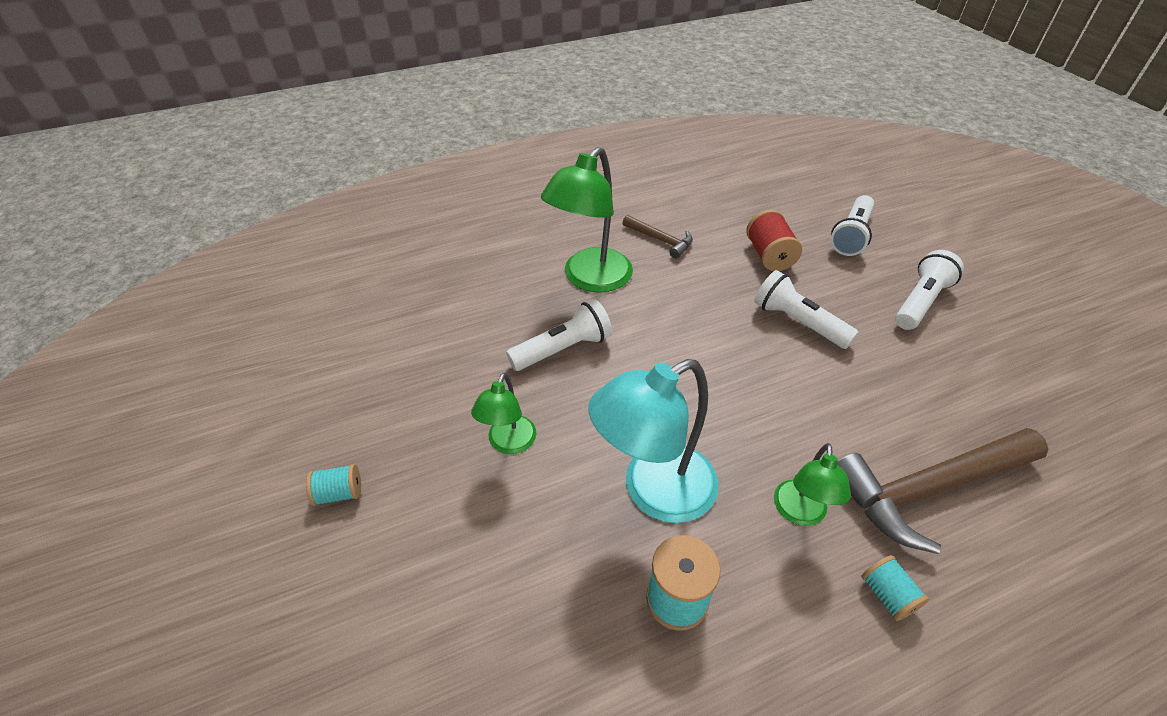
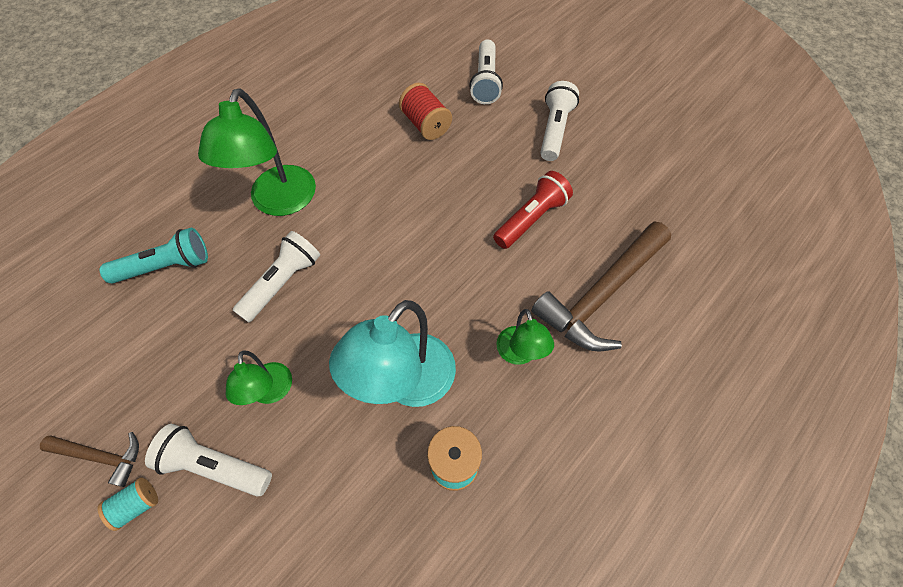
camera: 25 degrees left, 15 degrees up
brown hammer [622,215,693,259] -> brown hammer moved to [40,432,139,487]
white flashlight [754,270,859,349] -> white flashlight moved to [145,424,272,497]
turquoise spool [861,555,929,621] -> none
none -> turquoise flashlight [100,228,208,283]
none -> red flashlight [493,171,573,249]

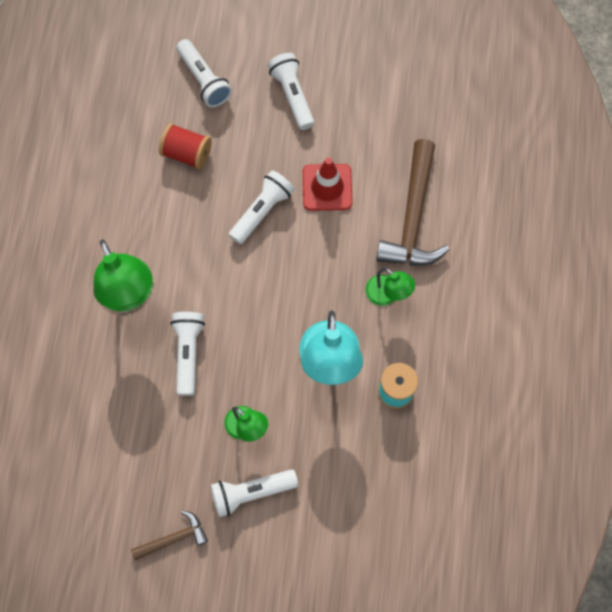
camera: 35 degrees left, 10 degrees up
turquoise spool [98,477,158,531] -> none
turquoise flashlight [100,228,208,283] -> none
red flashlight [493,171,573,249] -> red traffic cone [303,158,353,211]
none -> white flashlight [229,170,295,244]

